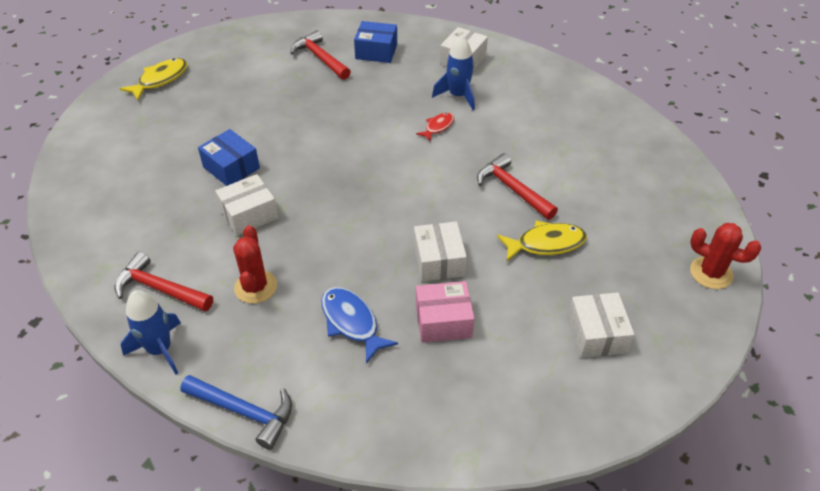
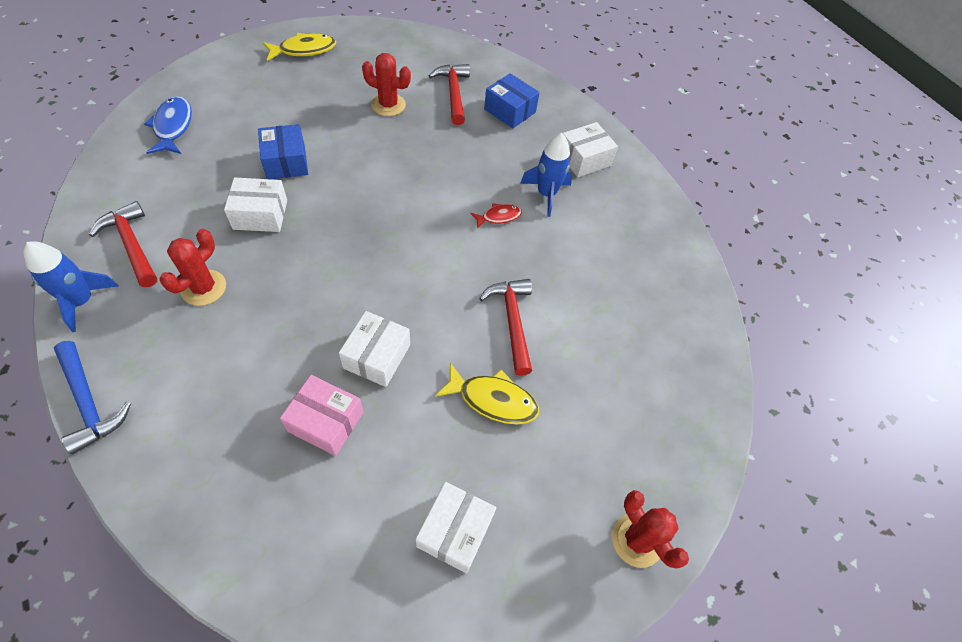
camera: 25 degrees right, 10 degrees up
blue fish [321,287,398,364] -> blue fish moved to [144,96,192,154]
none -> red cactus [362,53,411,116]

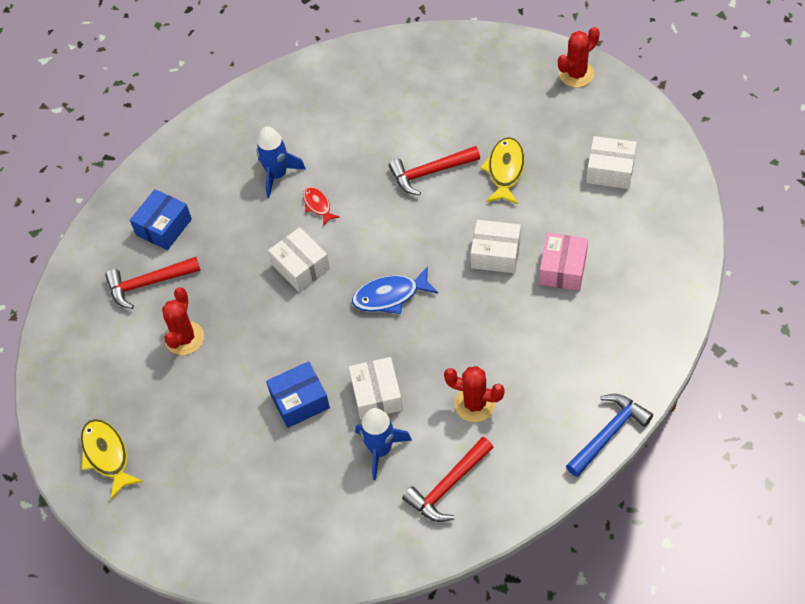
camera: 90 degrees left, 0 degrees up
blue rocket [23,241,119,332] -> blue rocket moved to [355,408,412,480]
blue fish [144,96,192,154] -> blue fish moved to [352,266,438,314]
white box [563,122,618,177] -> white box moved to [268,227,330,292]

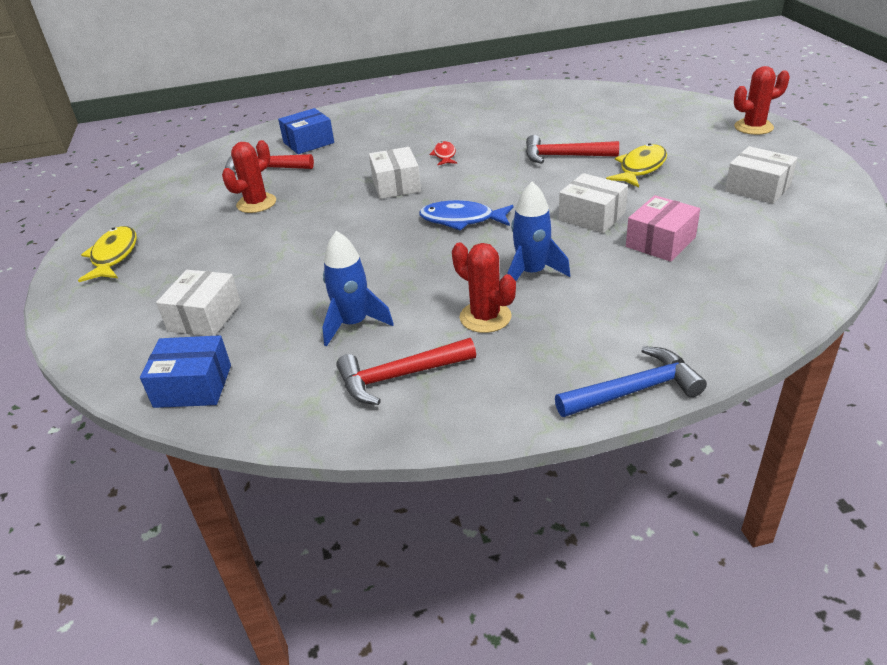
camera: 25 degrees right, 20 degrees down
blue rocket [256,126,306,198] -> blue rocket moved to [508,182,570,281]
blue box [266,361,330,428] -> blue box moved to [140,335,231,408]
white box [349,357,403,420] -> white box moved to [156,270,241,336]

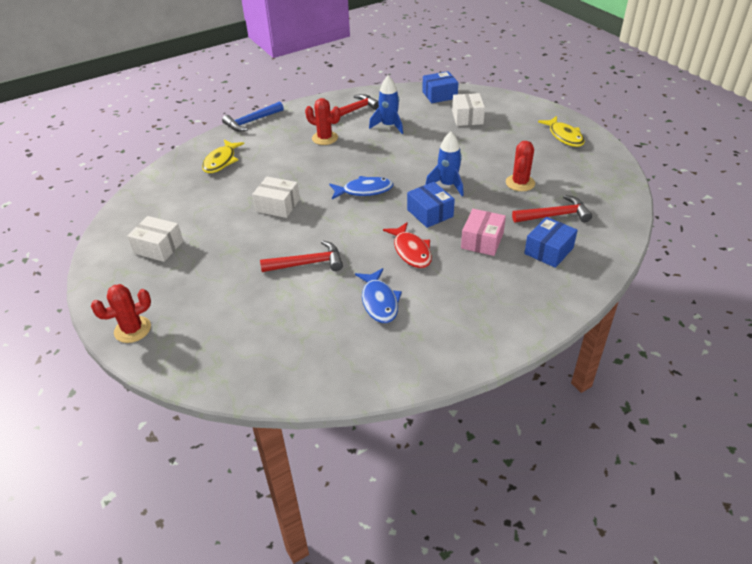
camera: 160 degrees right, 5 degrees up
white box [369,147,421,199] -> blue box [407,182,455,228]
red fish [430,141,457,166] -> red fish [383,222,432,268], size x1.64
blue rocket [508,182,570,281] -> blue rocket moved to [425,132,464,196]
yellow fish [606,144,667,188] -> yellow fish moved to [202,140,244,173]
pink box [626,195,700,262] -> pink box moved to [461,209,506,256]
none -> blue fish [355,268,402,323]

